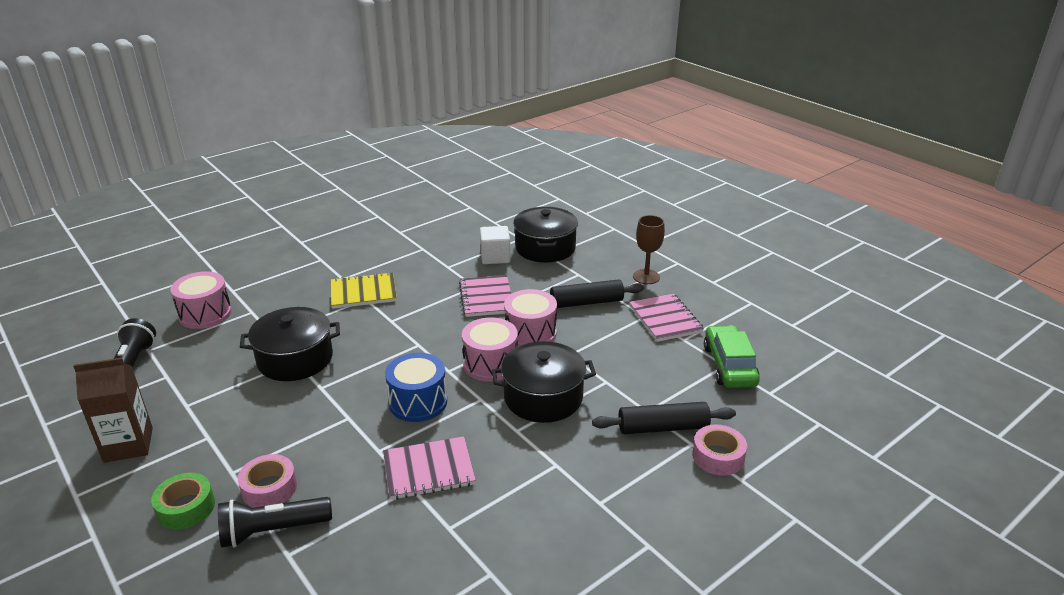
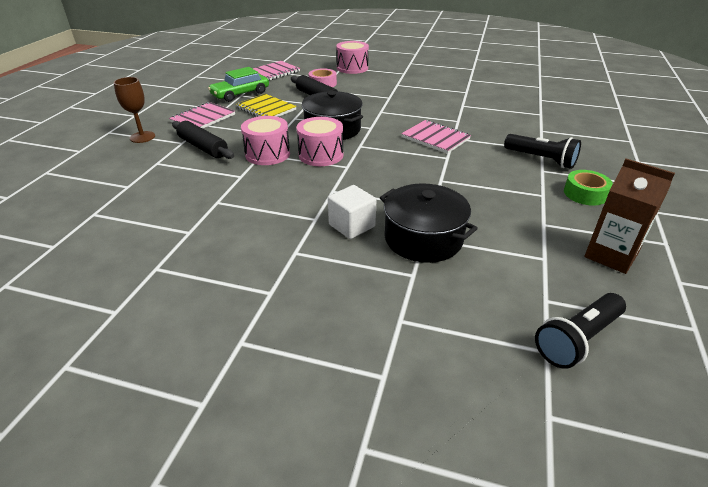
camera: 125 degrees left, 5 degrees up
pink drum [170,271,232,329] -> pink drum moved to [336,41,369,74]
pink tape [238,454,297,508] -> none
yellow notebook [331,272,397,309] -> yellow notebook moved to [236,94,297,117]
blue drum [385,353,447,422] -> none
pink notebook [459,275,511,317] -> pink notebook moved to [253,61,300,81]
white cube [480,226,511,264] -> white cube moved to [328,185,376,239]
black pot [513,207,578,263] -> none

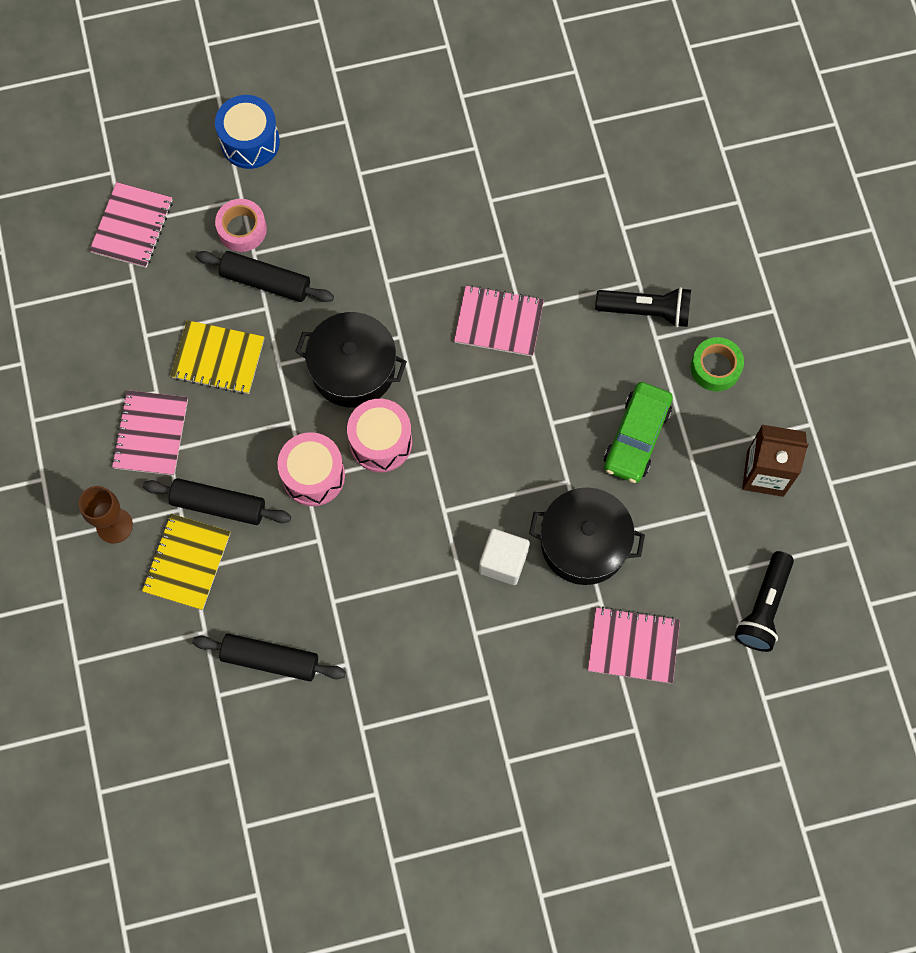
camera: 30 degrees left, 35 degrees up
green car [208,67,269,102] -> green car moved to [604,382,673,483]
pink drum [336,41,369,74] -> blue drum [215,95,280,169]
none -> yellow notebook [142,514,230,610]
none -> black rolling pin [192,634,346,681]
none -> pink notebook [588,607,680,683]

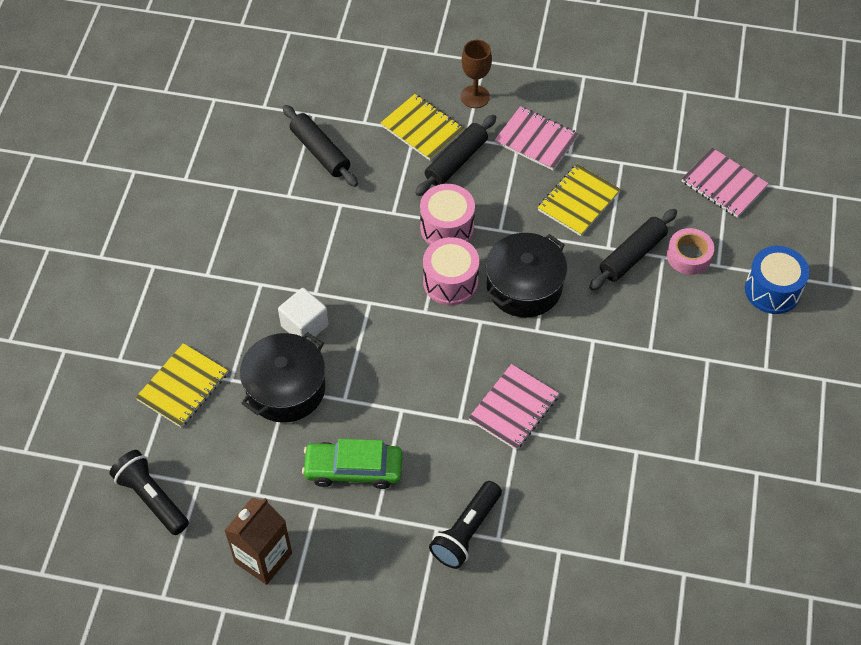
camera: 115 degrees right, 15 degrees down
black rolling pin [192,634,346,681] -> black rolling pin turned 75 degrees counterclockwise [283,105,358,187]
pink notebook [588,607,680,683] -> yellow notebook [135,343,228,428]
green car [604,382,673,483] -> green car turned 45 degrees counterclockwise [302,439,402,489]
green tape [691,337,744,391] -> none

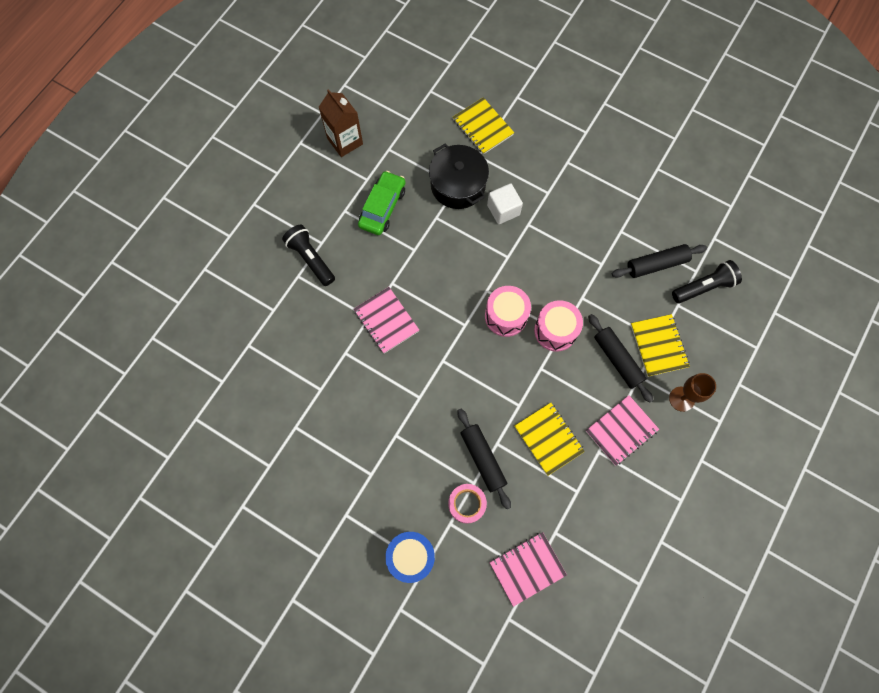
camera: 110 degrees right, 15 degrees up
black flashlight [109,450,189,535] -> black flashlight moved to [672,260,742,303]
yellow notebook [380,94,464,160] -> yellow notebook turned 75 degrees counterclockwise [631,314,690,377]
black pot [486,233,567,317] -> none

